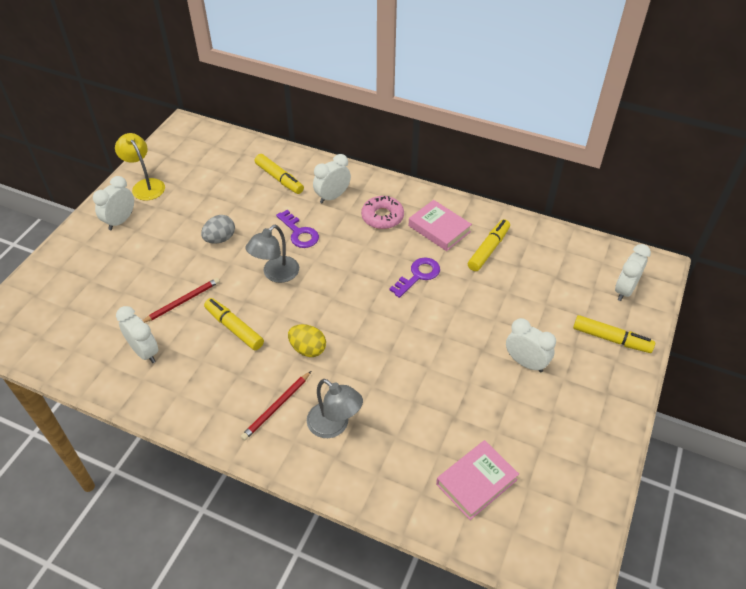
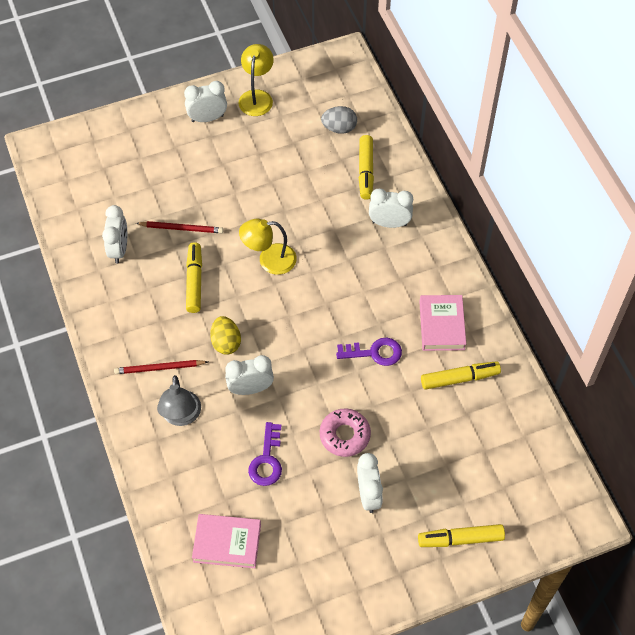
camera: 45 degrees right, 10 degrees up
grey egg [201,215,235,244] -> grey egg moved to [321,106,357,134]
grey lamp [245,225,299,283] -> yellow lamp [239,219,297,275]
purple key [276,210,319,248] -> purple key moved to [248,422,282,486]
pink donut [361,196,404,229] -> pink donut moved to [320,408,371,457]
yellow marker [573,315,655,353] -> yellow marker turned 105 degrees clockwise [418,524,505,547]
white clock [615,244,651,301] -> white clock moved to [225,355,274,395]

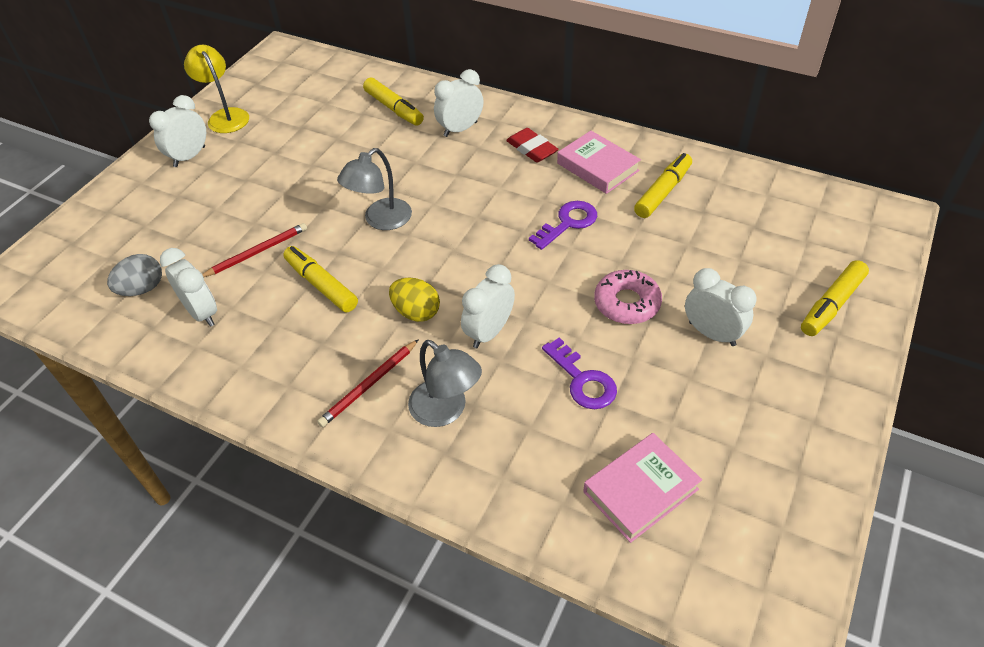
camera: 40 degrees left, 10 degrees down
yellow lamp [239,219,297,275] -> grey lamp [337,148,412,230]
grey egg [321,106,357,134] -> grey egg moved to [107,254,162,296]
none -> red eraser [506,128,559,163]

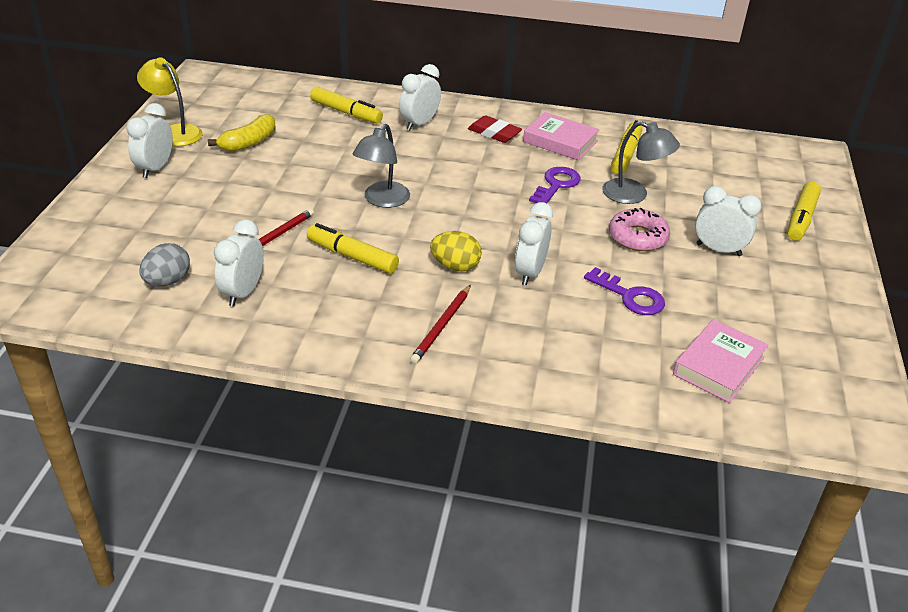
camera: 20 degrees left, 10 degrees down
white clock [160,248,217,327] -> white clock turned 105 degrees counterclockwise [214,219,264,307]
grey lamp [408,340,482,427] -> grey lamp moved to [602,121,680,204]
none -> yellow banana [208,114,276,152]

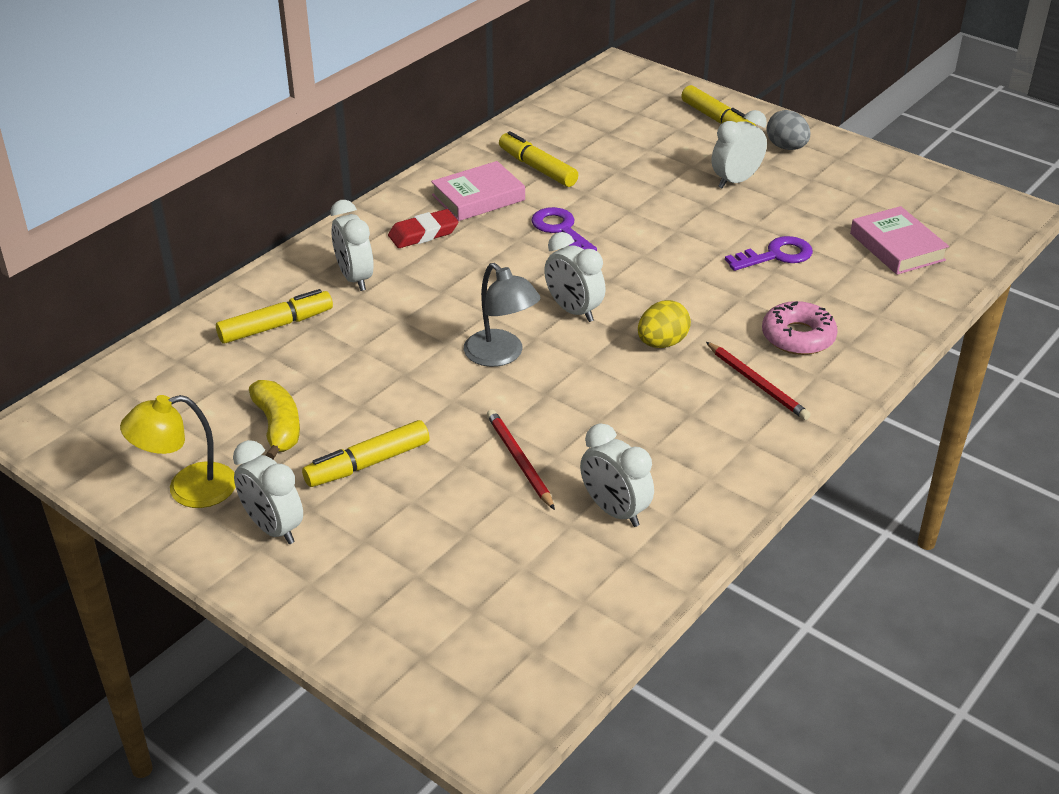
camera: 60 degrees left, 0 degrees up
grey egg [139,243,190,286] -> grey egg moved to [767,110,811,150]
yellow marker [307,223,399,273] -> yellow marker moved to [302,420,430,487]
white clock [515,202,553,285] -> white clock moved to [544,232,605,322]
grey lamp [602,121,680,204] -> none
pink donut [609,208,670,251] -> pink donut moved to [762,301,838,355]

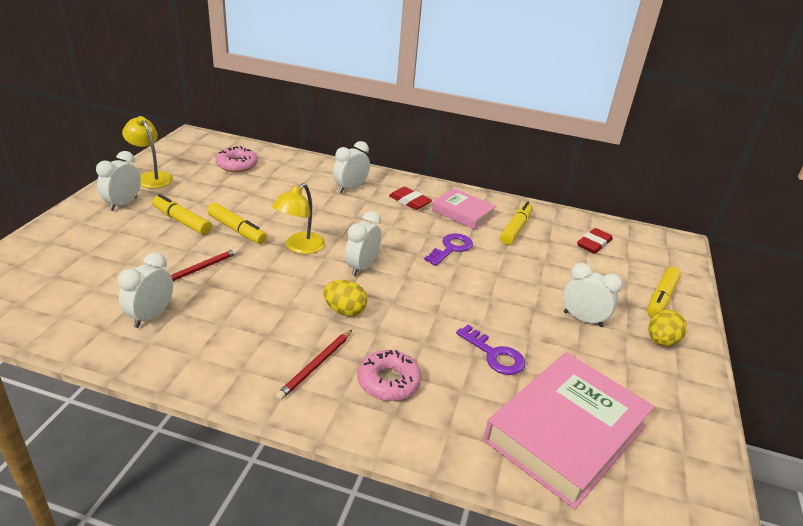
camera: 65 degrees right, 5 degrees down
yellow marker [216,289,333,344] -> yellow marker moved to [207,203,267,244]
yellow banana [249,380,300,459] -> none
grey lamp [464,263,541,367] -> yellow lamp [272,183,325,254]
grey egg [767,110,811,150] -> yellow egg [648,310,687,347]
pink book [850,206,949,275] -> pink book [484,352,654,509], size x1.78
none -> pink donut [215,146,258,172]
none -> red eraser [577,228,613,254]

